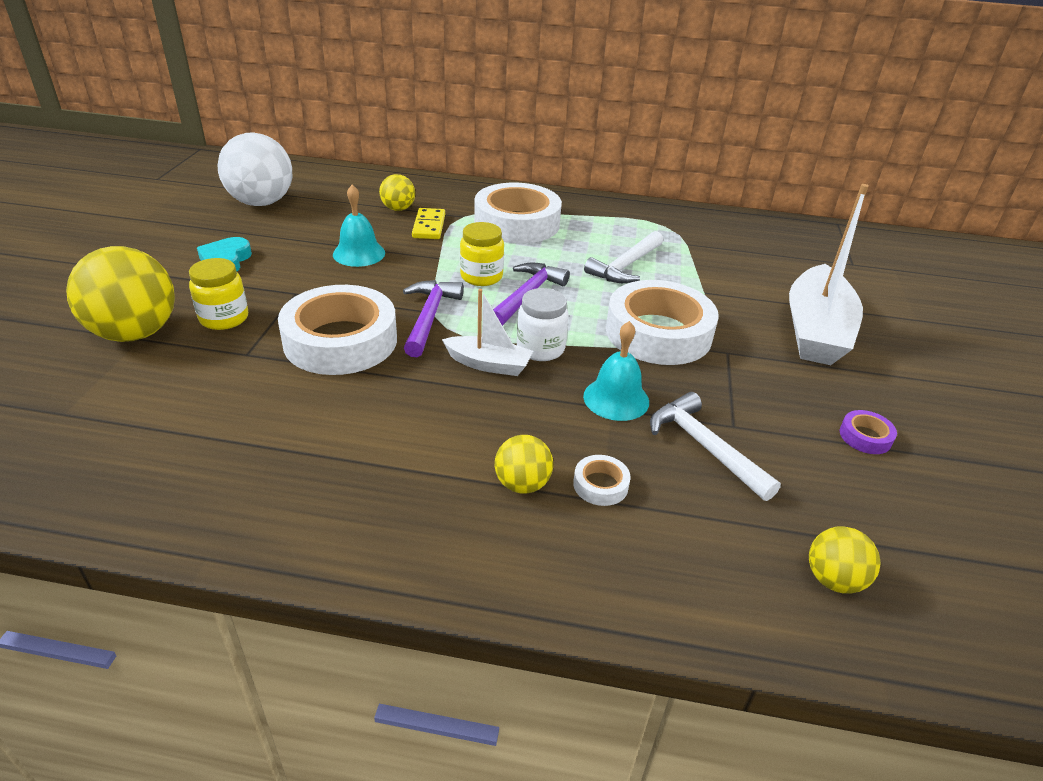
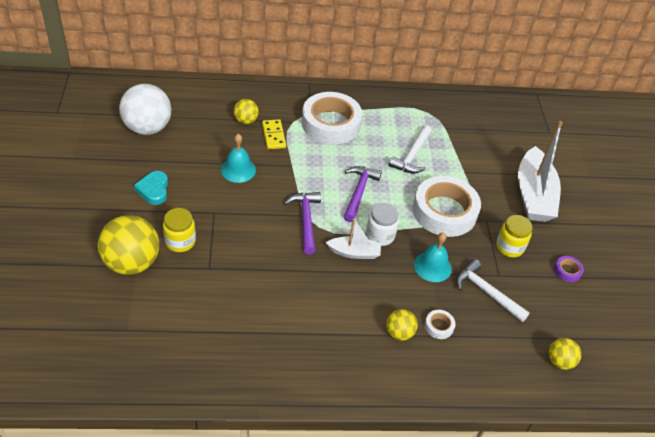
camera: 15 degrees left, 10 degrees up
white tape [278,285,397,375] -> none
yellow jar [460,222,504,286] -> yellow jar moved to [496,215,532,257]

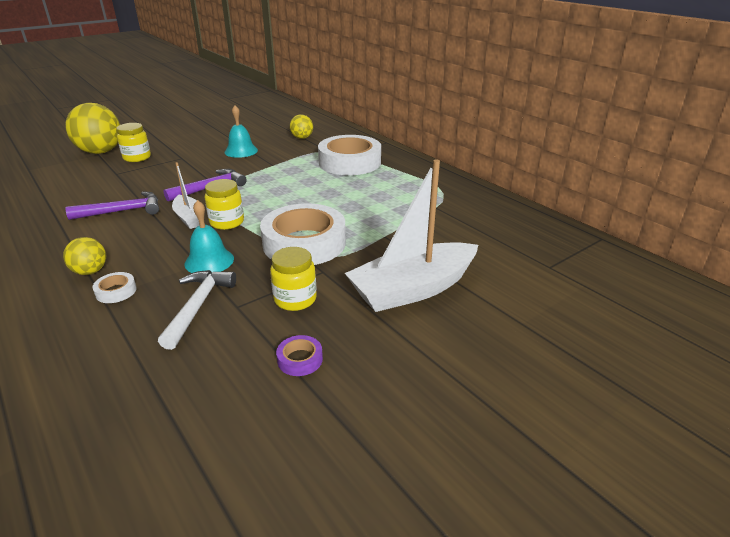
camera: 60 degrees right, 15 degrees down
white ball [119,84,171,135] -> none
turquoise heart [134,171,168,205] -> none
yellow domino [262,119,286,149] -> none
purple hammer [344,166,382,222] -> purple hammer moved to [65,192,159,220]
white jar [366,203,399,246] -> yellow jar [205,179,244,230]
white hammer [389,125,432,173] -> none
yellow ball [548,338,581,370] -> none

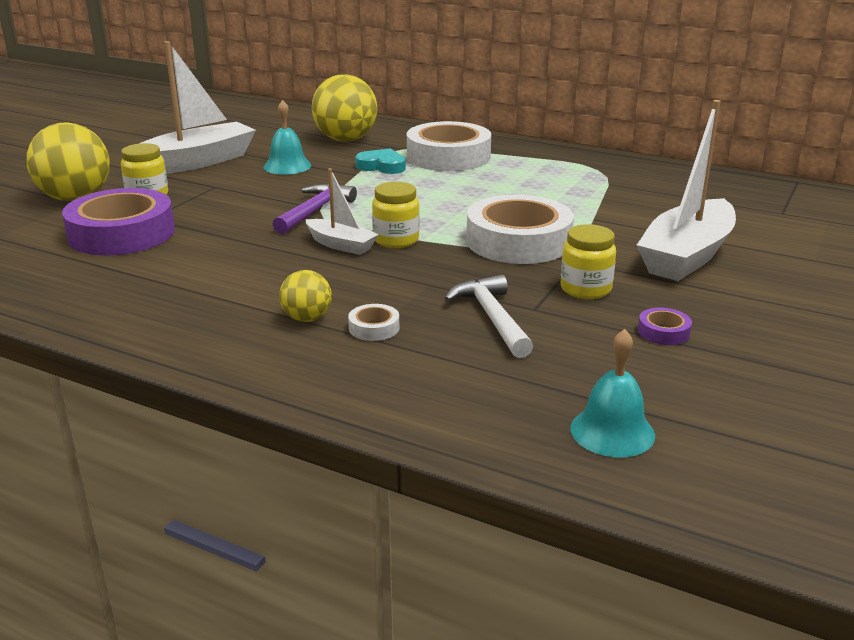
camera: 25 degrees left, 5 degrees down
purple hammer [65,192,159,220] -> none
turquoise bell [184,200,234,273] -> turquoise bell moved to [570,329,655,457]
yellow ball [290,114,313,139] -> yellow ball [312,74,377,142], size x1.95
none -> purple tape [62,188,175,255]
none -> white boat [139,41,256,174]
none -> turquoise heart [355,148,406,174]

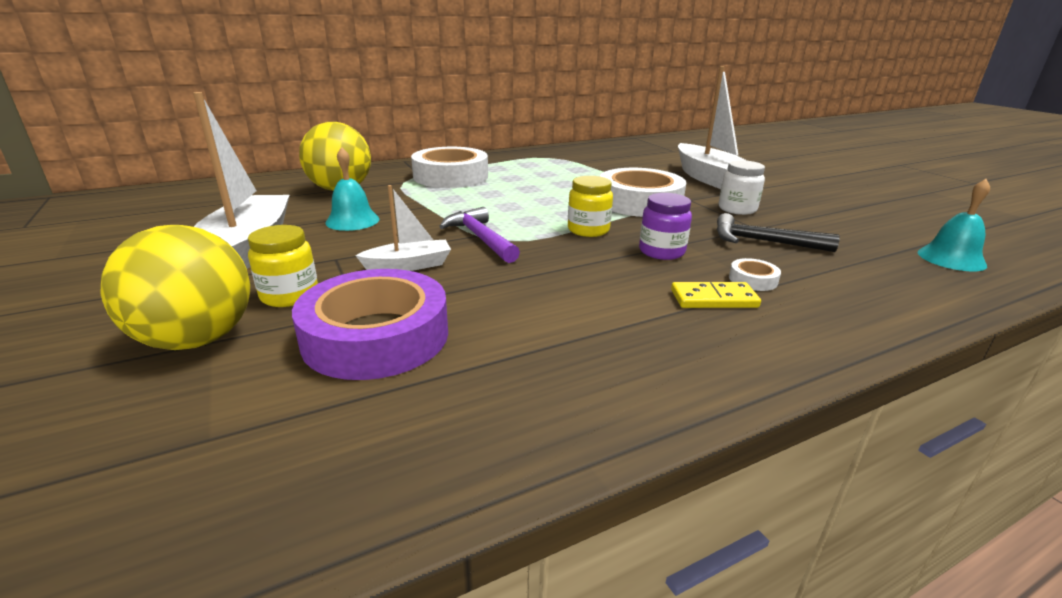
camera: 55 degrees left, 0 degrees up
yellow ball [279,270,332,322] -> yellow domino [671,282,761,308]
white boat [305,168,379,255] -> white boat moved to [355,185,451,271]
turquoise heart [355,148,406,174] -> none
white hammer [444,274,533,358] -> black hammer [717,213,840,252]
yellow jar [560,224,616,299] -> white jar [719,160,765,215]
purple tape [638,308,692,345] -> none
none -> purple jar [639,193,692,260]

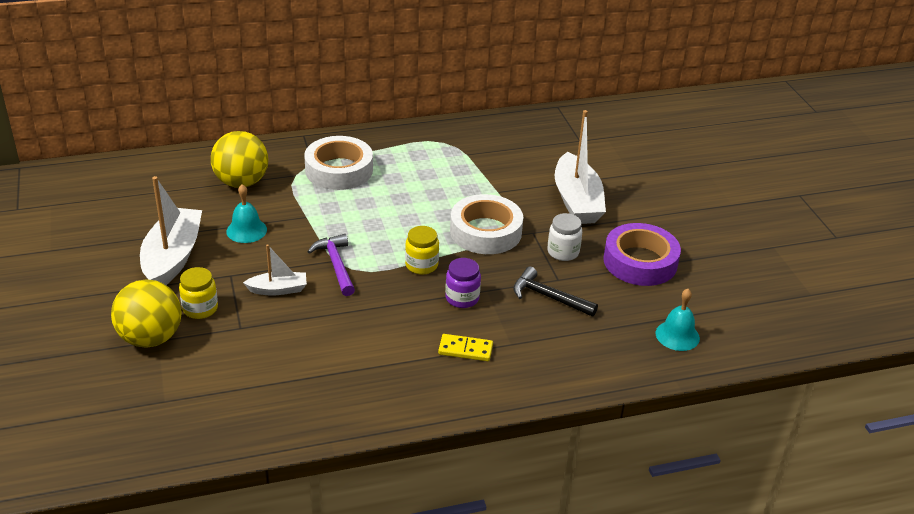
camera: 10 degrees right, 10 degrees up
purple tape [292,269,448,380] -> purple tape moved to [603,223,681,286]
white tape [729,258,781,291] -> none

